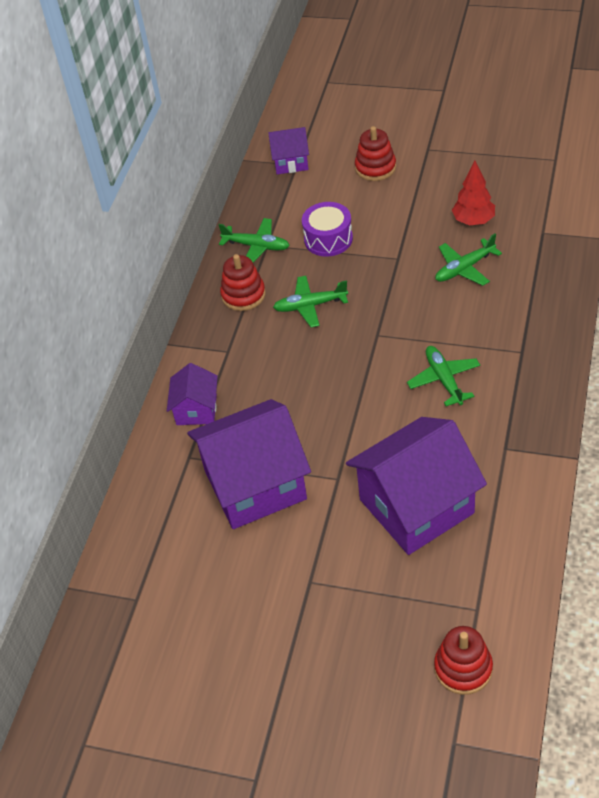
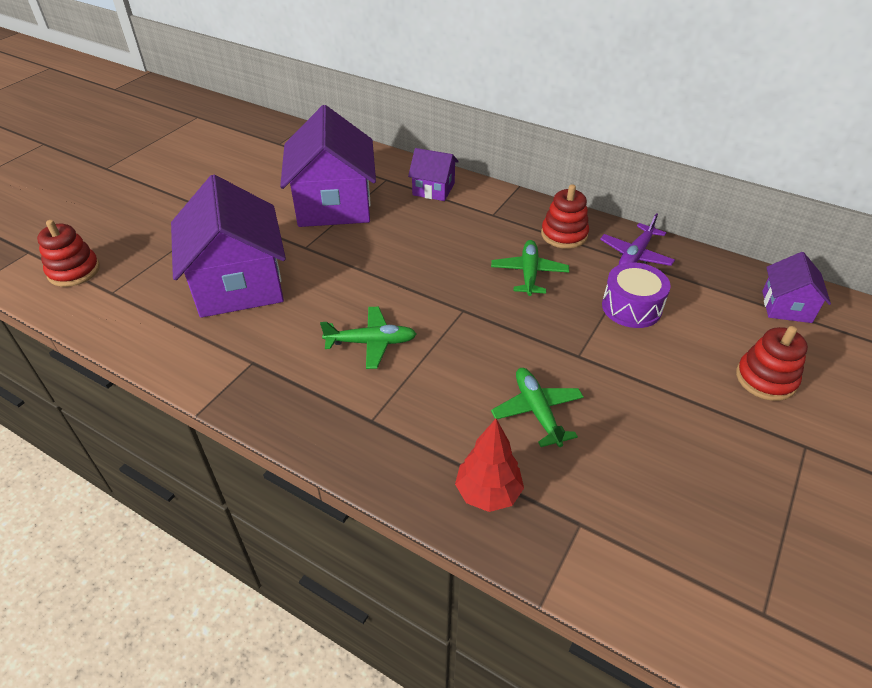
camera: 100 degrees right, 5 degrees down
green plane [219,218,290,263] -> purple plane [600,213,675,266]
red tree [452,161,495,225] -> red tree moved to [455,419,524,512]

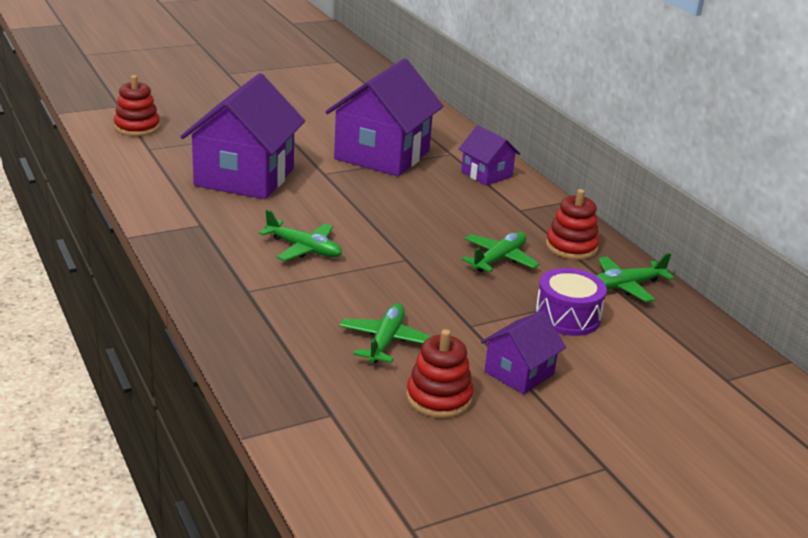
camera: 30 degrees right, 15 degrees down
red tree [455,419,524,512] -> none
purple plane [600,213,675,266] -> green plane [596,253,674,302]
red stacking toy [736,326,808,401] -> red stacking toy moved to [406,329,473,419]
purple house [762,252,831,323] -> purple house moved to [481,310,566,394]

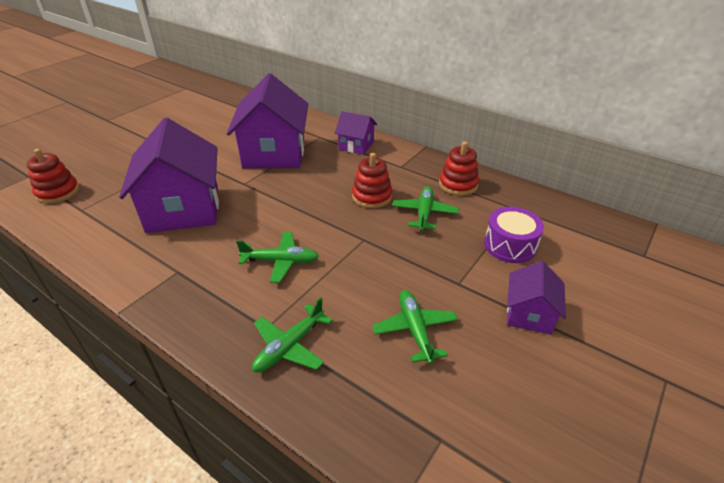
camera: 25 degrees left, 10 degrees up
red stacking toy [406,329,473,419] -> red stacking toy moved to [352,153,392,208]
green plane [596,253,674,302] -> green plane moved to [252,297,333,372]

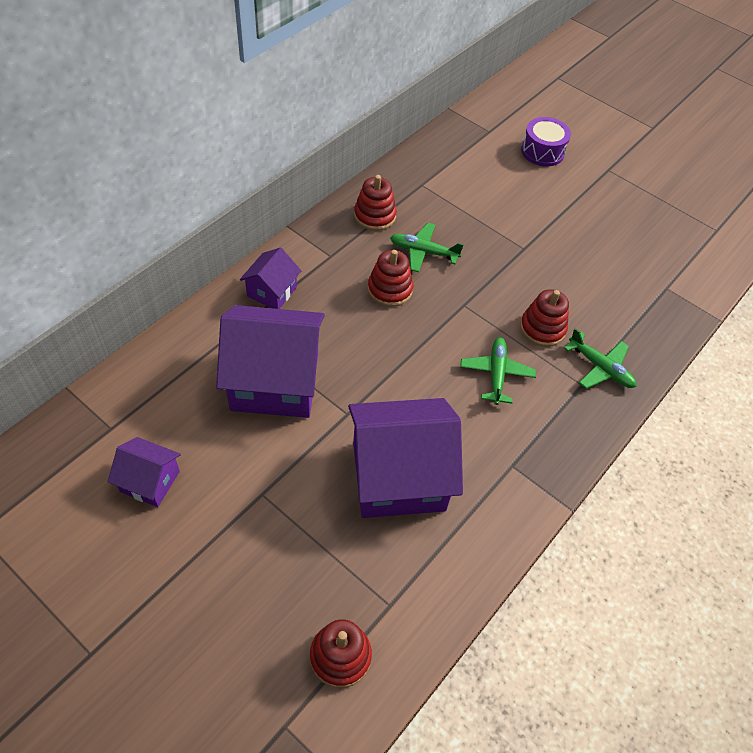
camera: 90 degrees left, 15 degrees up
green plane [372,290,458,364] -> none
purple drum [484,207,544,263] -> purple drum moved to [521,117,571,166]
purple house [507,261,566,335] -> purple house moved to [108,437,181,507]
none -> red stacking toy [520,289,569,347]

